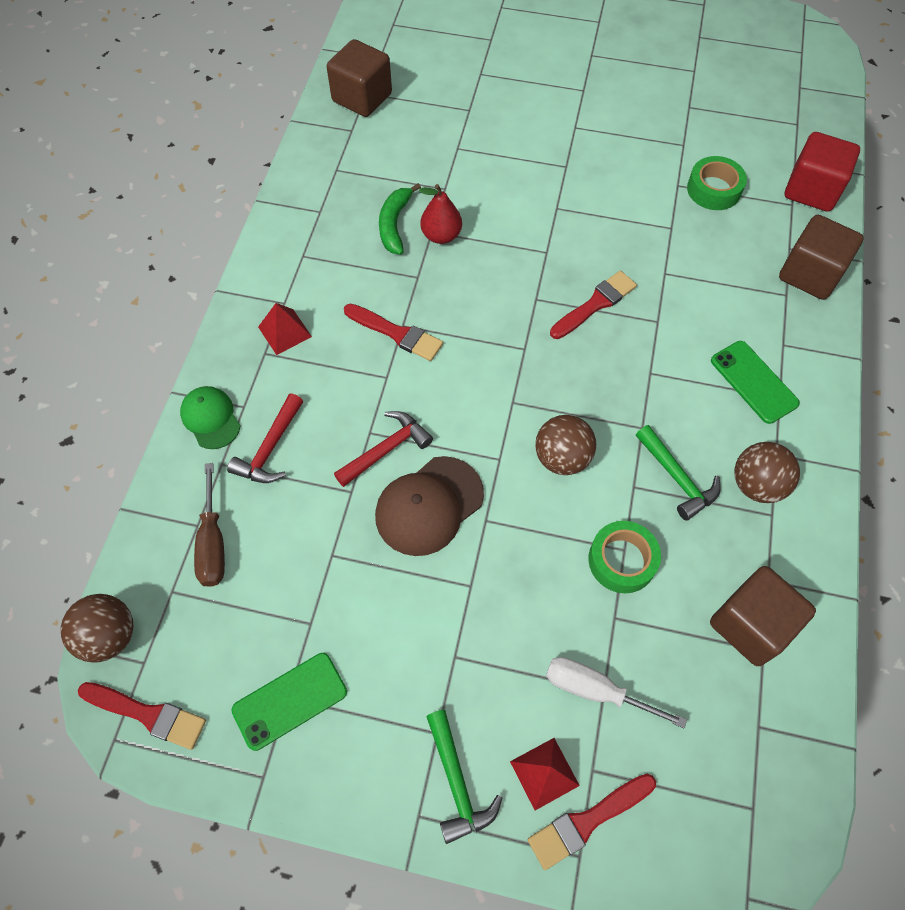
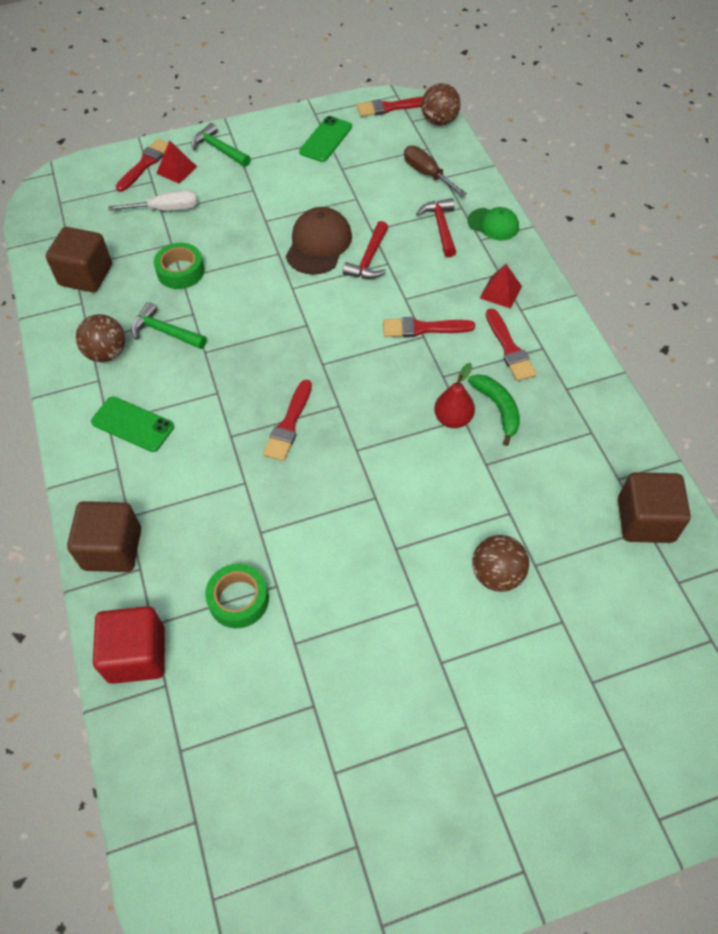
camera: 150 degrees right, 5 degrees down
brown ball [535,415,596,475] -> brown ball moved to [472,535,529,592]
none -> red brush [486,308,537,381]

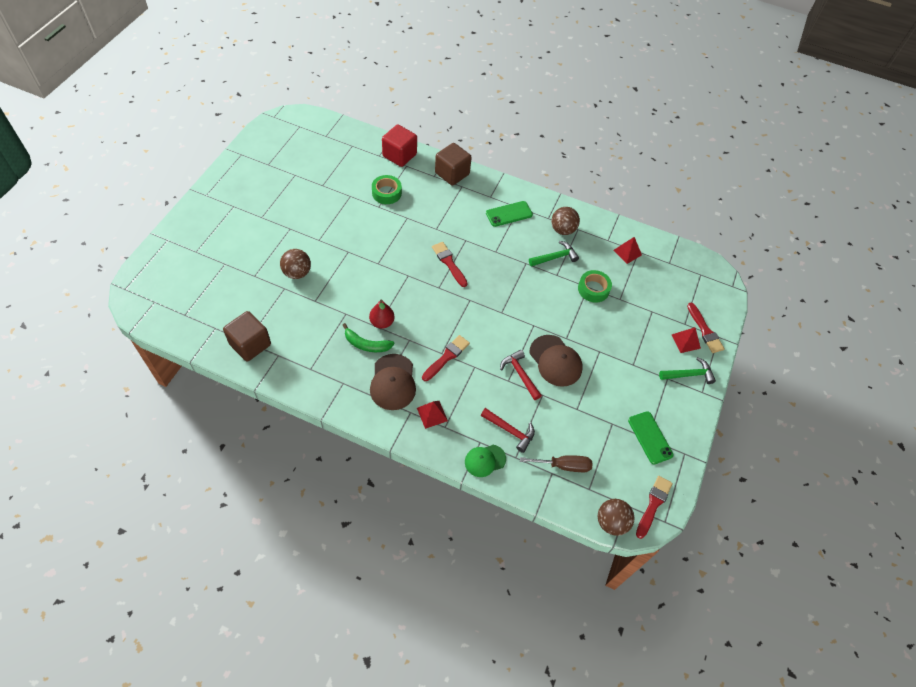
camera: 125 degrees right, 0 degrees up
brown cube [46,227,112,292] -> red pyramid [613,237,642,264]
white screwdriver [108,190,197,211] -> none
red brush [486,308,537,381] -> brown cap [370,354,416,410]

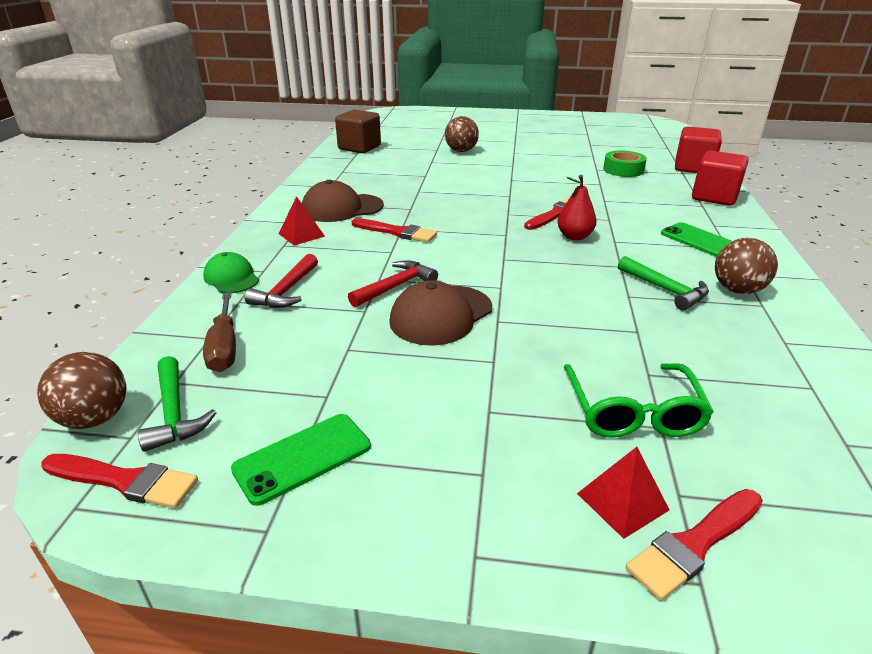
camera: 80 degrees right, 25 degrees down
green banana [343,323,394,352] -> none
red pear [369,299,395,329] -> red pear moved to [557,175,597,240]
brown cube [435,143,472,186] -> red cube [692,151,749,206]
green tape [578,270,612,303] -> none
red pyramid [613,237,642,264] -> none
green hammer [659,357,716,384] -> green hammer moved to [138,356,217,452]
none -> green glasses [564,363,714,438]

